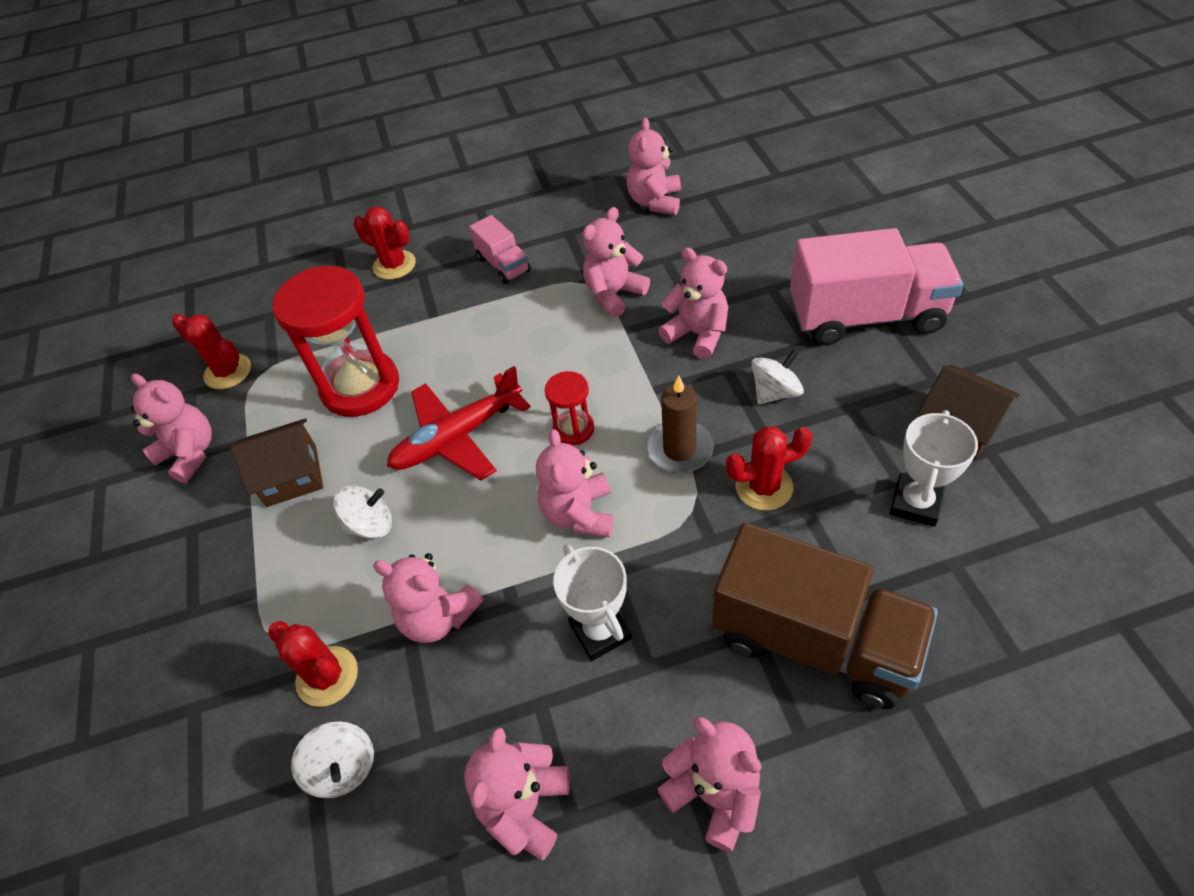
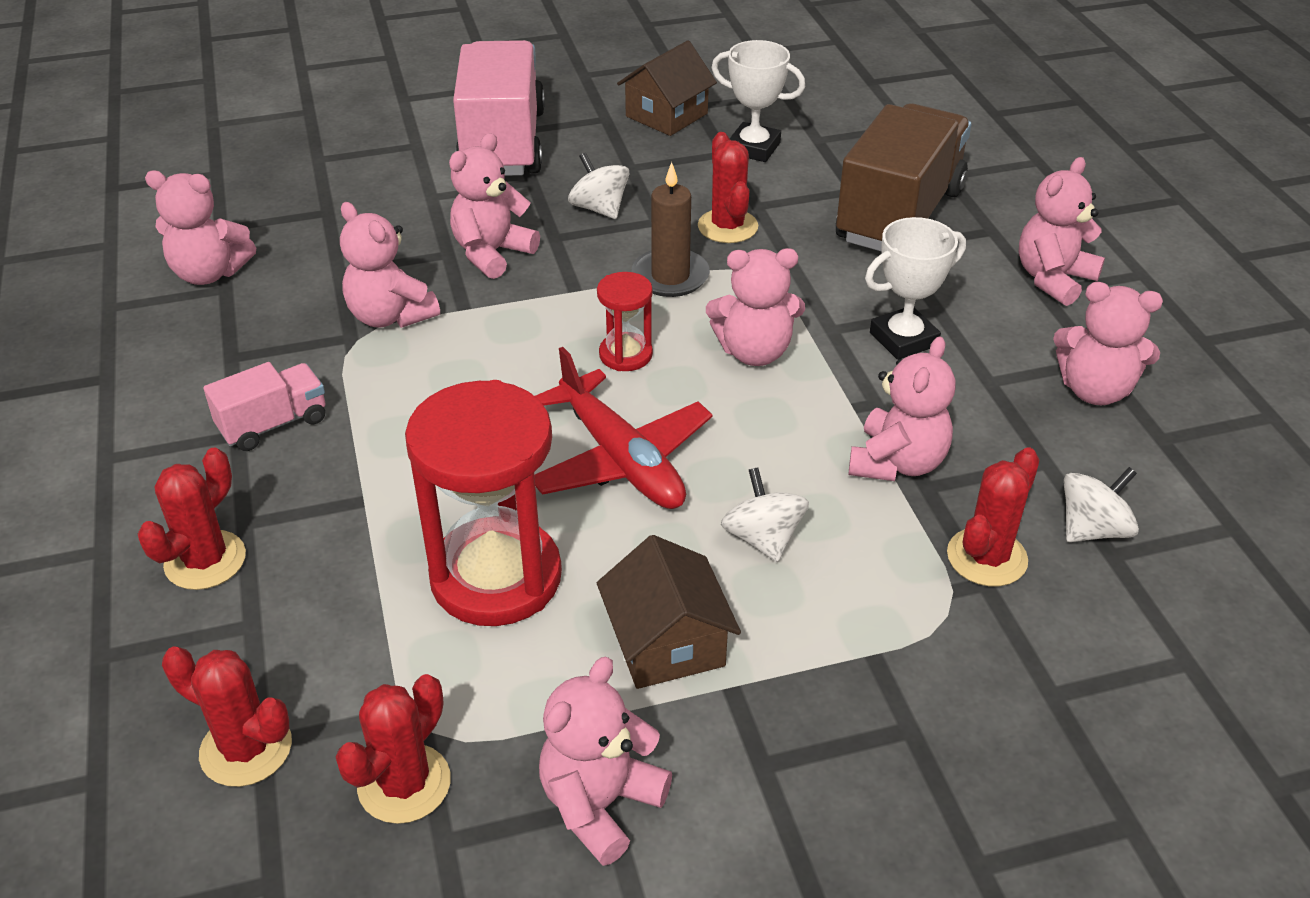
camera: 95 degrees left, 10 degrees down
none -> red cactus [162,646,292,787]

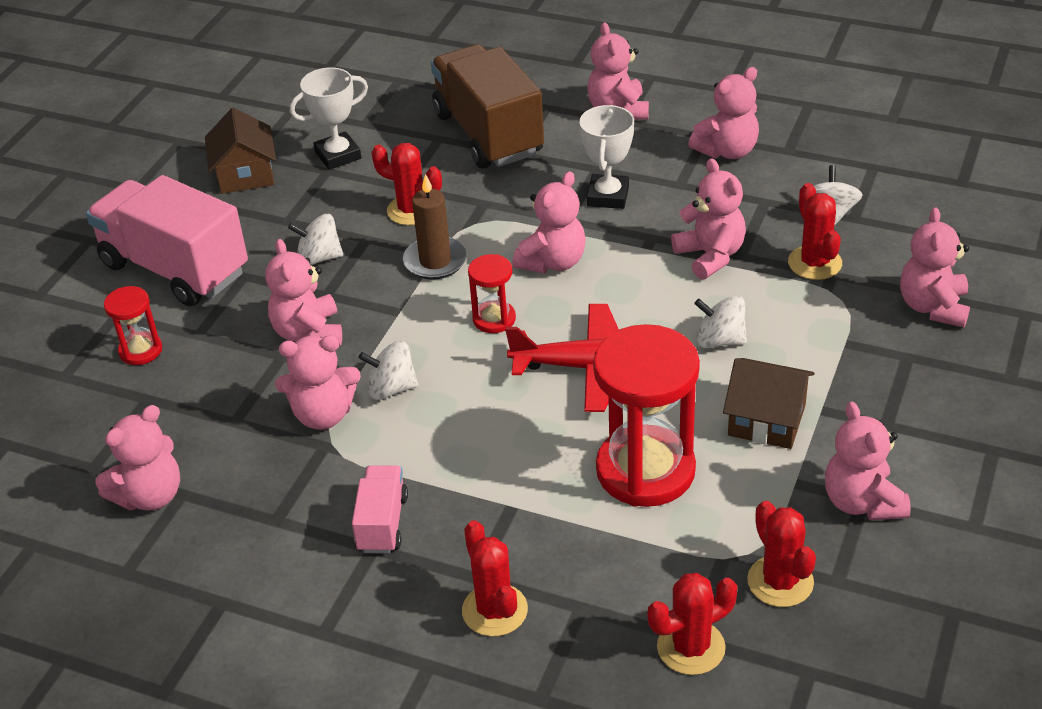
camera: 50 degrees left, 0 degrees up
none -> red hourglass [104,286,162,365]
none -> white spinning top [359,341,418,400]
none -> pink teddy bear [900,207,970,327]

